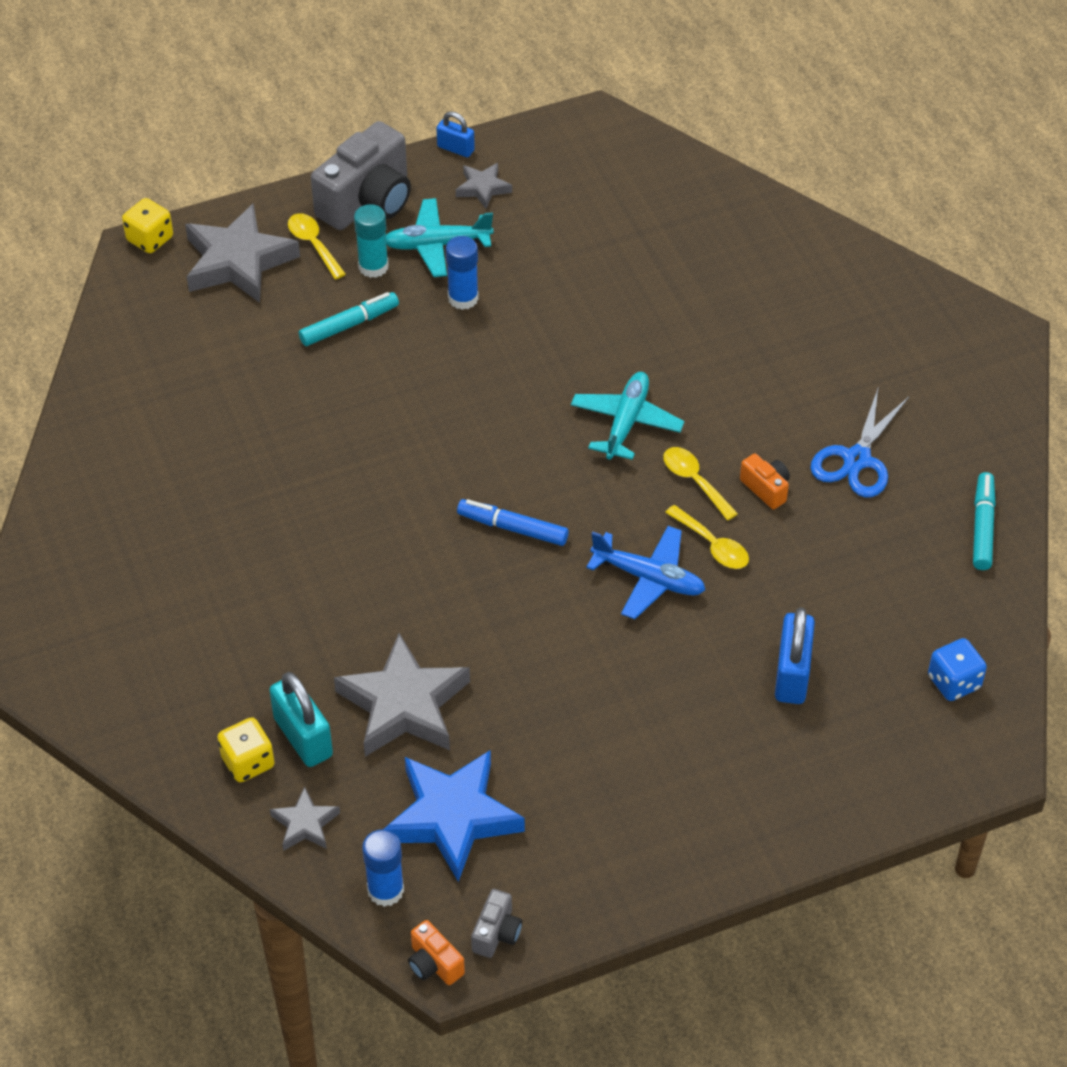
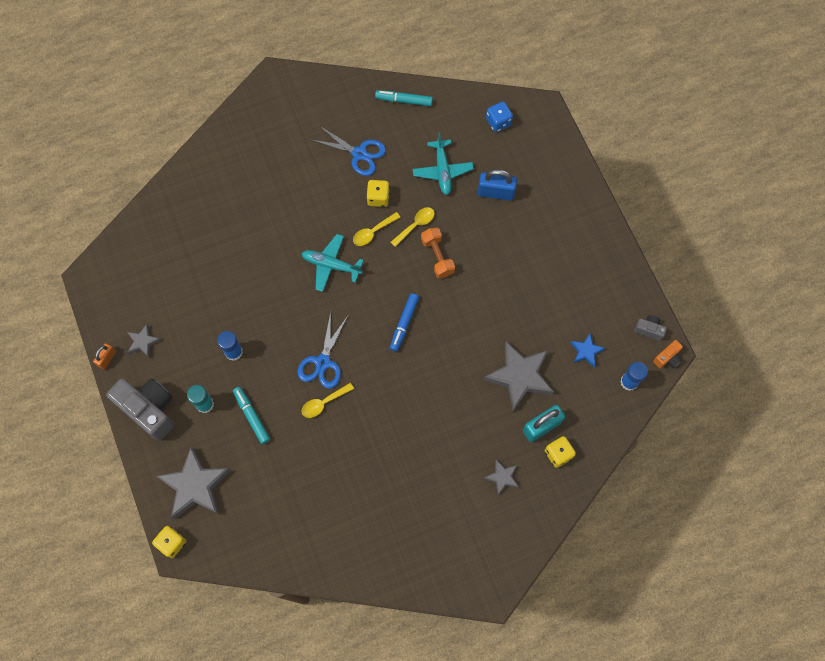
camera: 90 degrees left, 20 degrees up
grey star [270,787,340,851] -> grey star moved to [484,460,519,495]
yellow spoon [288,213,346,279] -> yellow spoon moved to [302,383,354,418]
blue star [383,750,525,882] -> blue star [570,334,605,367], size x0.49
turquoise plane [386,198,494,277] -> turquoise plane moved to [413,132,474,195]
blue padlock [436,111,475,157] -> orange padlock [93,343,116,370]
blue plane [586,526,705,619] -> orange dumbbell [421,228,455,278]
orange camera [740,453,790,509] -> yellow dice [366,180,390,207]
none -> blue scissors [298,312,348,389]

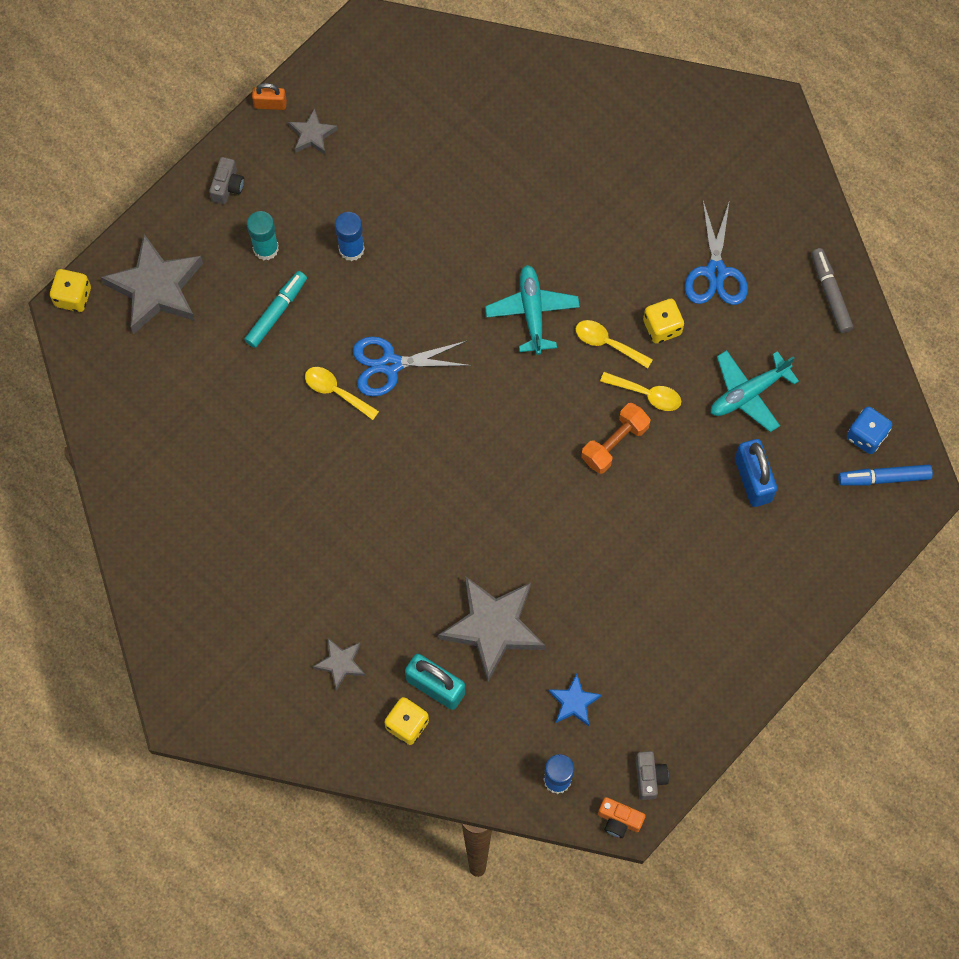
camera: 65 degrees right, 0 degrees up
grey camera [106,379,174,441] -> grey camera [209,157,244,204], size x0.46
turquoise marker [375,90,433,106] -> grey marker [811,248,853,333]
blue marker [390,293,419,352] -> blue marker moved to [838,464,933,486]

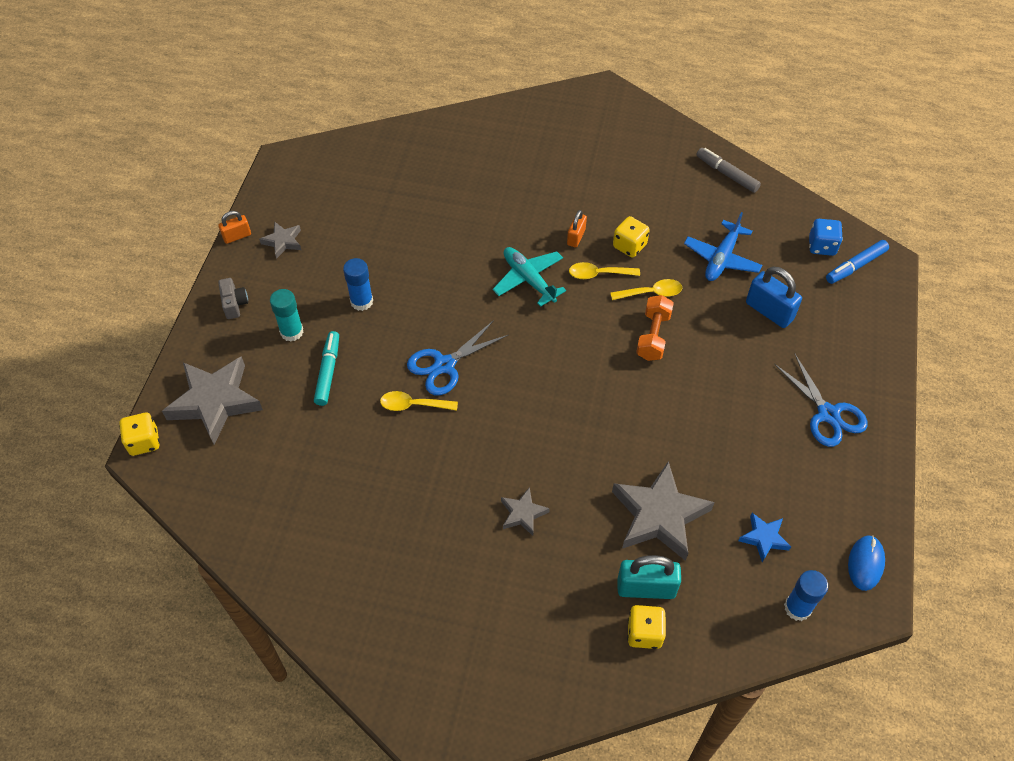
camera: 30 degrees left, 15 degrees down
grey star [313,638,365,691] -> grey star moved to [501,487,550,536]
orange camera [598,797,646,838] -> none
grey camera [636,751,669,800] -> blue mouse [848,535,885,591]
blue scissors [685,200,748,305] -> blue scissors moved to [774,354,868,447]
turquoise plane [711,350,799,432] -> blue plane [684,212,762,281]
none -> orange padlock [567,210,587,247]

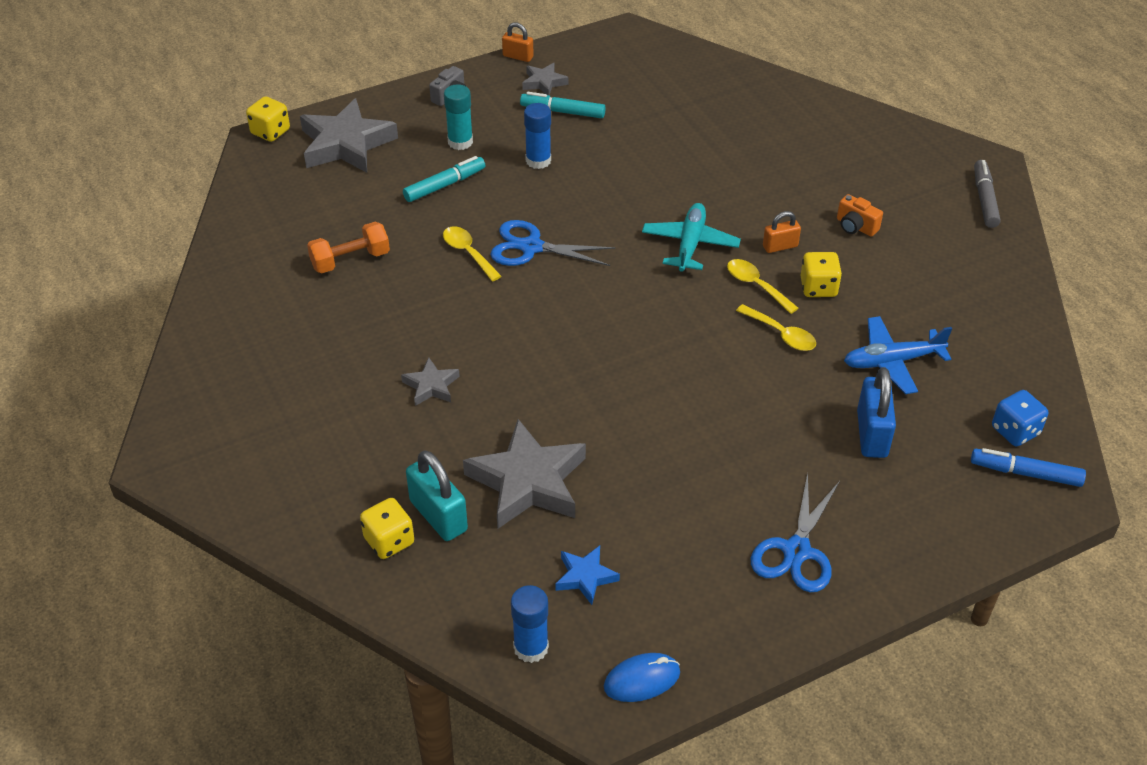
camera: 50 degrees right, 10 degrees down
orange dumbbell [636,295,674,361] -> orange dumbbell moved to [307,222,390,273]
grey marker [697,148,761,193] -> grey marker moved to [974,160,1001,228]
none -> turquoise marker [520,92,606,118]
none -> orange camera [837,194,883,237]

